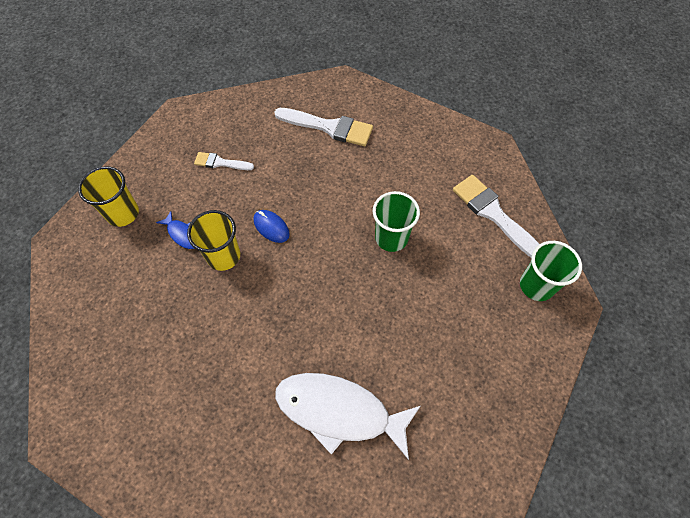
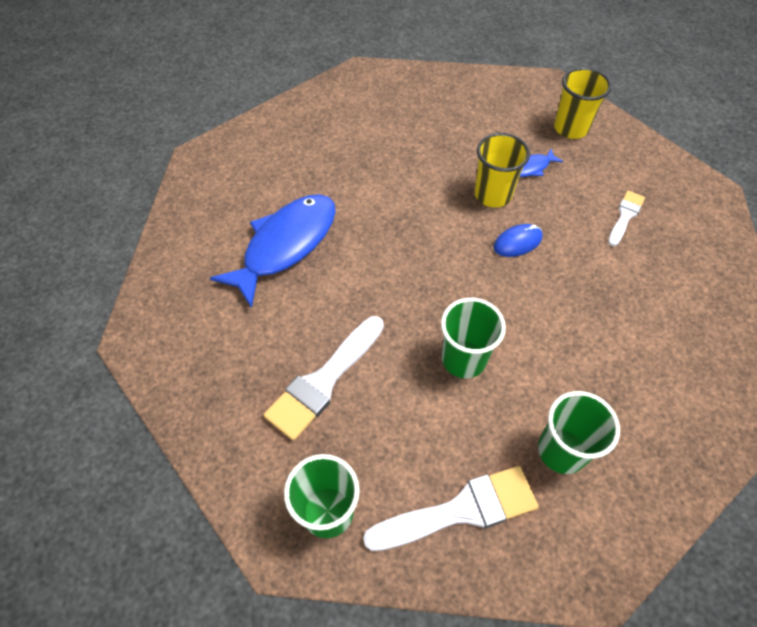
camera: 110 degrees right, 5 degrees down
white brush [274,108,373,146] -> white brush moved to [264,316,384,441]
white fish [275,373,420,460] -> blue fish [210,194,336,308]
none -> green cup [538,391,620,474]

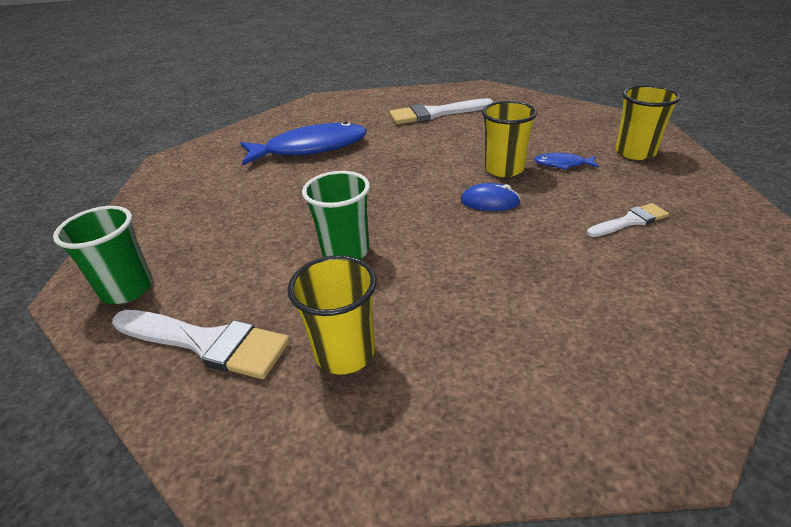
camera: 40 degrees right, 20 degrees down
white brush [264,316,384,441] -> white brush moved to [390,98,493,124]
green cup [538,391,620,474] -> yellow cup [288,255,376,375]

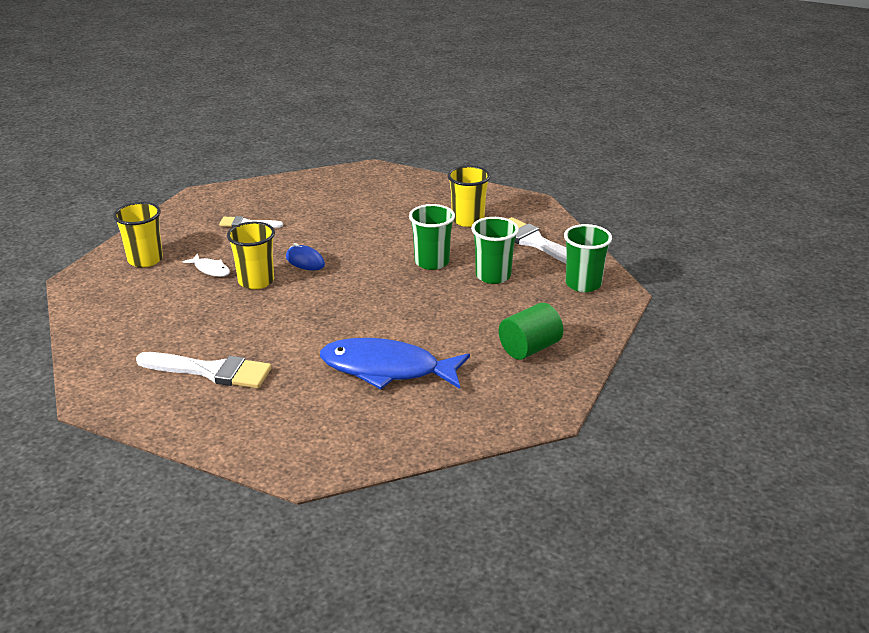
camera: 155 degrees left, 5 degrees down
blue fish [534,153,599,170] -> white fish [183,254,230,277]
none -> green cup [471,217,519,284]
none -> green cylinder [499,303,564,360]

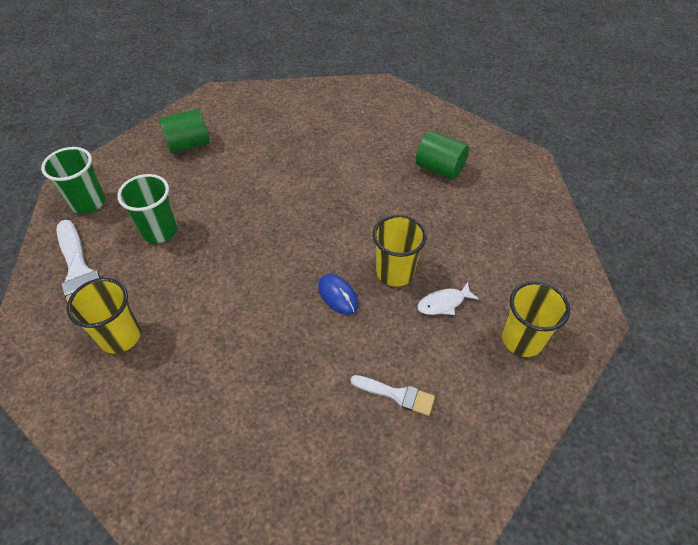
camera: 165 degrees left, 20 degrees up
white brush [136,352,272,389] -> green cylinder [416,131,469,180]
white fish [183,254,230,277] -> white fish turned 75 degrees counterclockwise [417,282,479,315]
blue fish [320,338,470,389] -> none
green cup [409,204,455,270] -> none

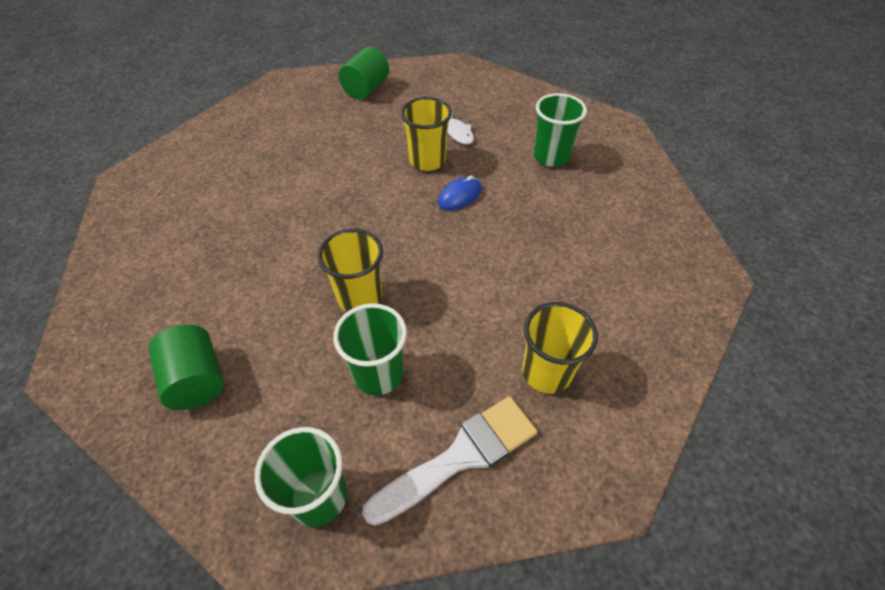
camera: 95 degrees left, 0 degrees up
white brush [350,375,435,416] -> green cup [533,93,587,167]
green cylinder [416,131,469,180] -> green cylinder moved to [338,47,389,100]
yellow cup [502,281,570,357] -> yellow cup moved to [317,229,383,312]

